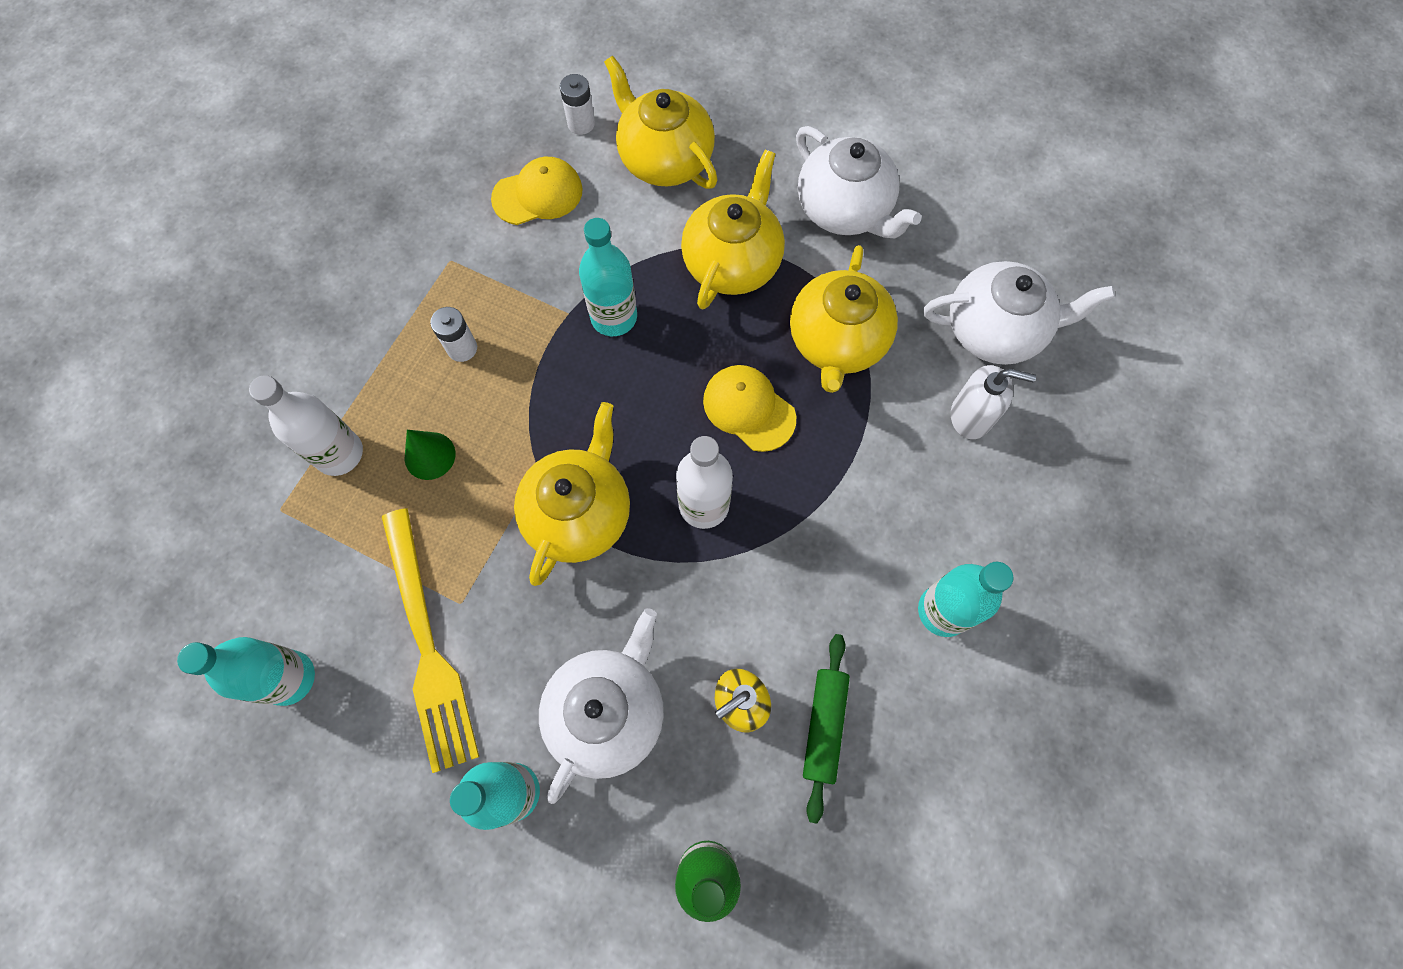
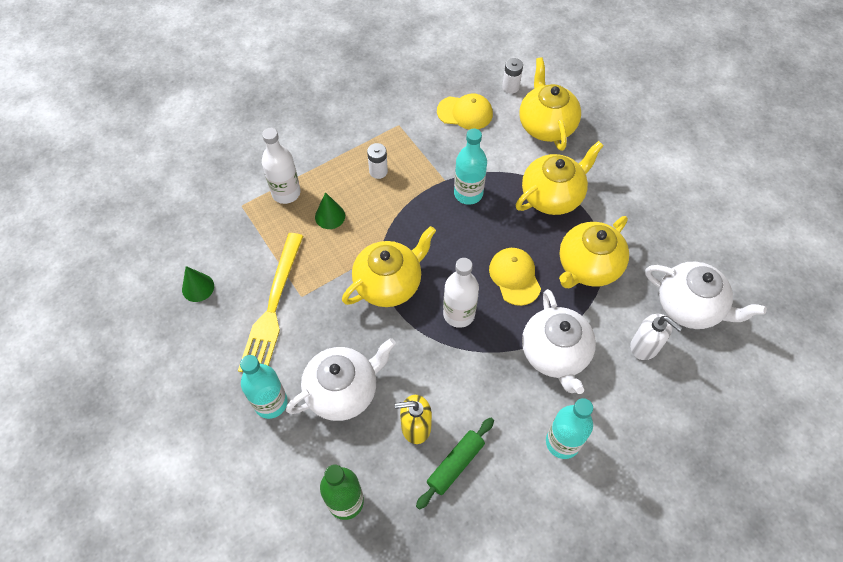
camera: 30 degrees right, 10 degrees down
turquoise bottle [177,637,315,706] -> green cone [182,266,214,302]
white teapot [796,126,921,238] -> white teapot moved to [522,289,596,394]

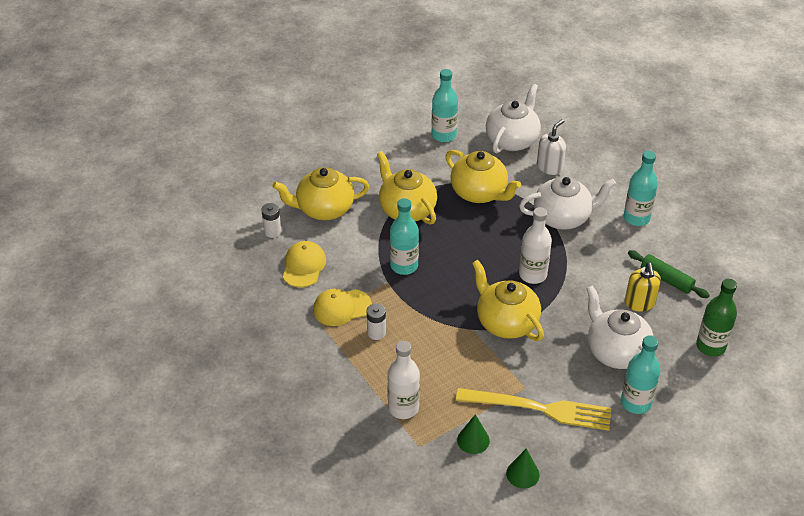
camera: 90 degrees left, 15 degrees down
green cone [315,192,345,229] -> green cone moved to [457,414,490,454]
yellow cap [489,248,541,306] -> yellow cap moved to [313,289,372,326]
none -> turquoise bottle [432,69,458,142]

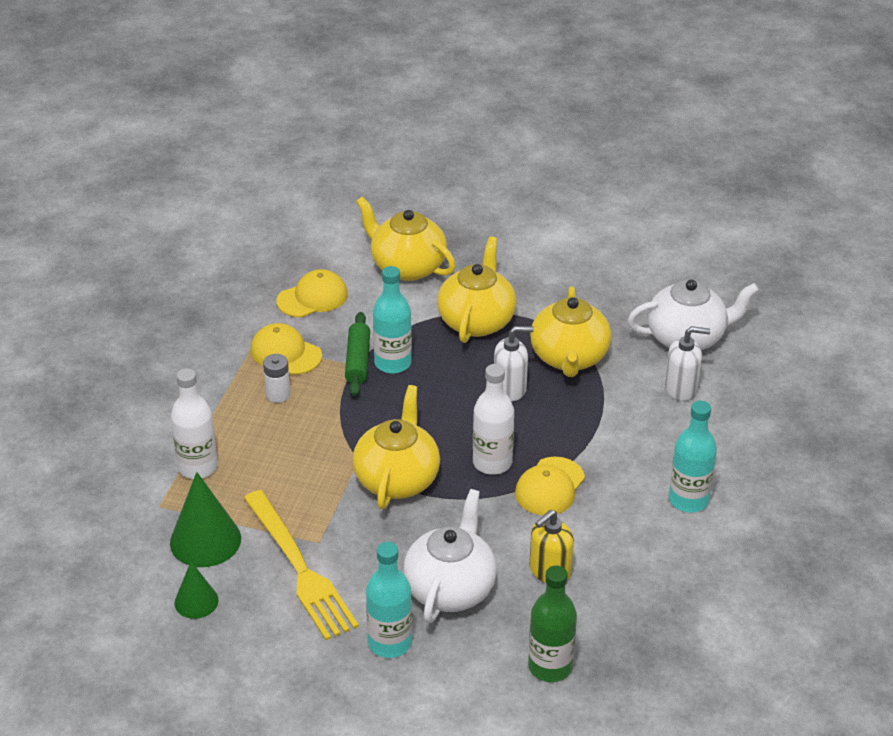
camera: 50 degrees right, 5 degrees down
white battery [261,203,282,238] -> none
turquoise bottle [432,69,458,142] -> none
green cone [457,414,490,454] -> green cone [170,472,241,567], size x1.67
white teapot [519,176,616,230] -> none
green rolling pin [628,250,710,298] -> green rolling pin moved to [345,312,370,396]
none -> white soap dispenser [494,326,534,401]
none -> yellow cap [515,457,585,515]

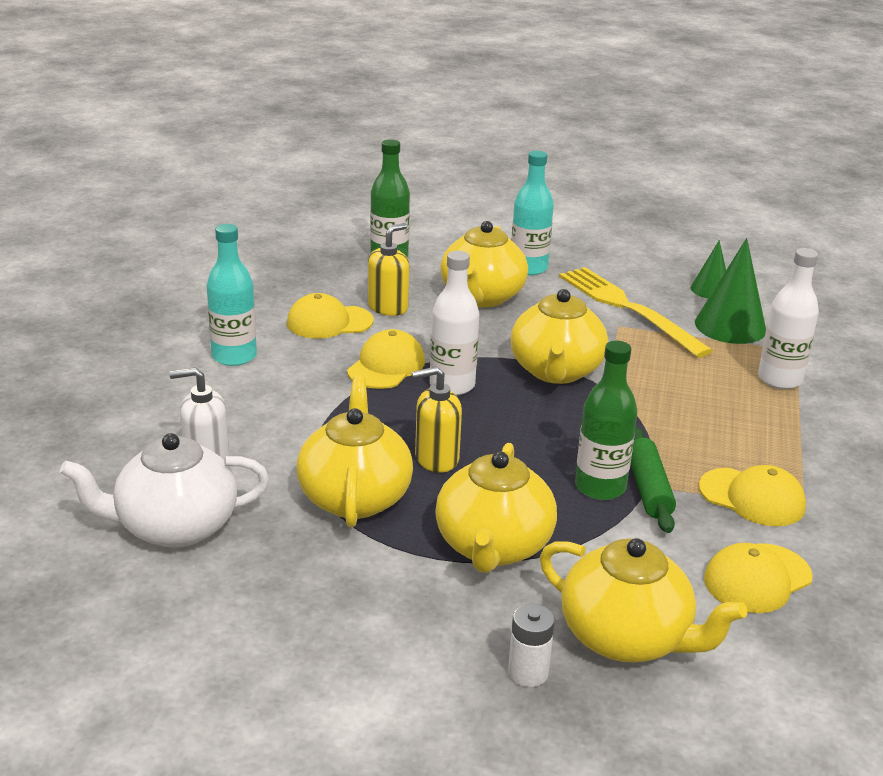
camera: 175 degrees right, 10 degrees down
white battery [263,354,290,403] -> white battery moved to [508,604,555,687]
turquoise bottle [373,266,412,374] -> green bottle [575,341,637,500]
white teapot [404,489,497,623] -> yellow teapot [440,221,528,307]
white soap dispenser [494,326,534,401] -> yellow soap dispenser [412,366,462,473]
none -> yellow cap [287,293,373,339]

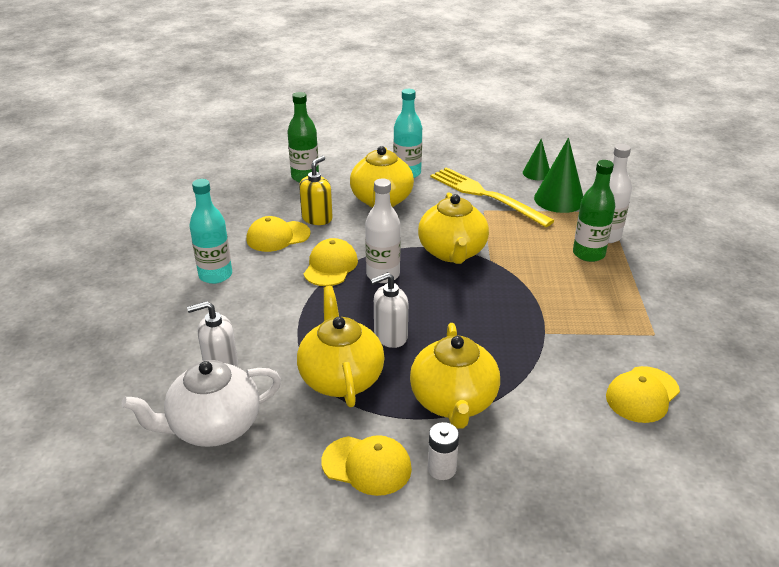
camera: 10 degrees left, 5 degrees up
yellow soap dispenser [412,366,462,473] -> white soap dispenser [370,272,408,348]
white battery [508,604,555,687] -> white battery moved to [428,422,459,480]
yellow teapot [540,538,747,663] -> none
green bottle [575,341,637,500] -> green bottle moved to [573,160,615,262]
green rolling pin [631,427,676,533] -> none
yellow cap [699,465,806,526] -> yellow cap moved to [321,435,412,496]

